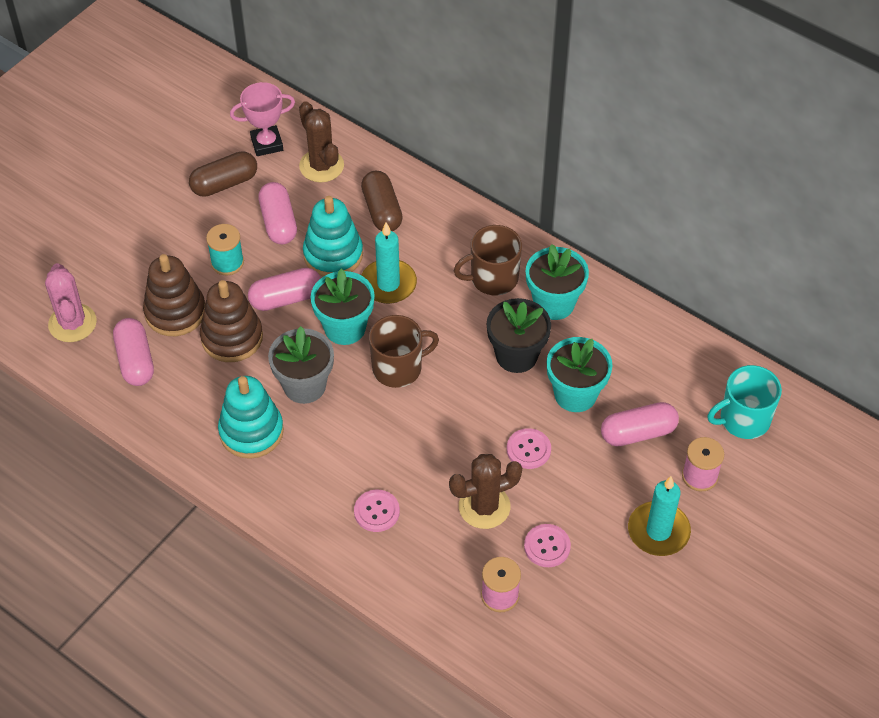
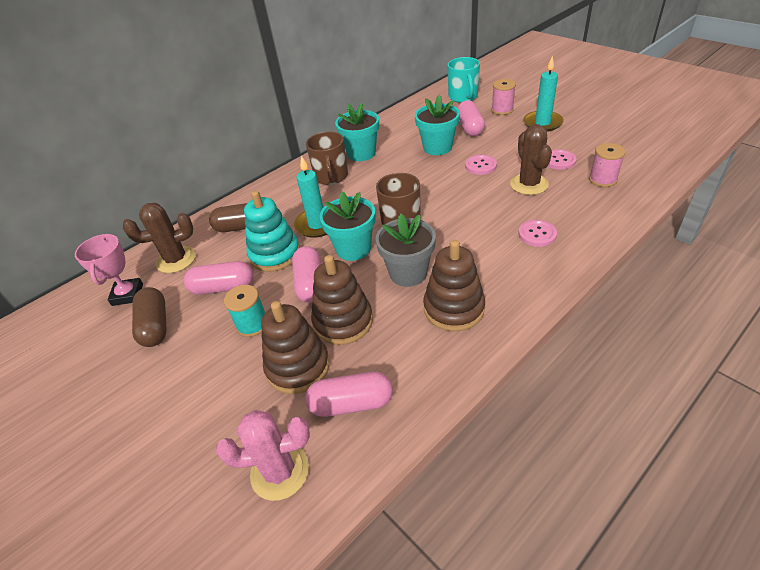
camera: 75 degrees left, 10 degrees down
turquoise stacking toy [218,376,284,459] -> brown stacking toy [423,240,485,332]
black flower pot [487,298,551,373] -> none

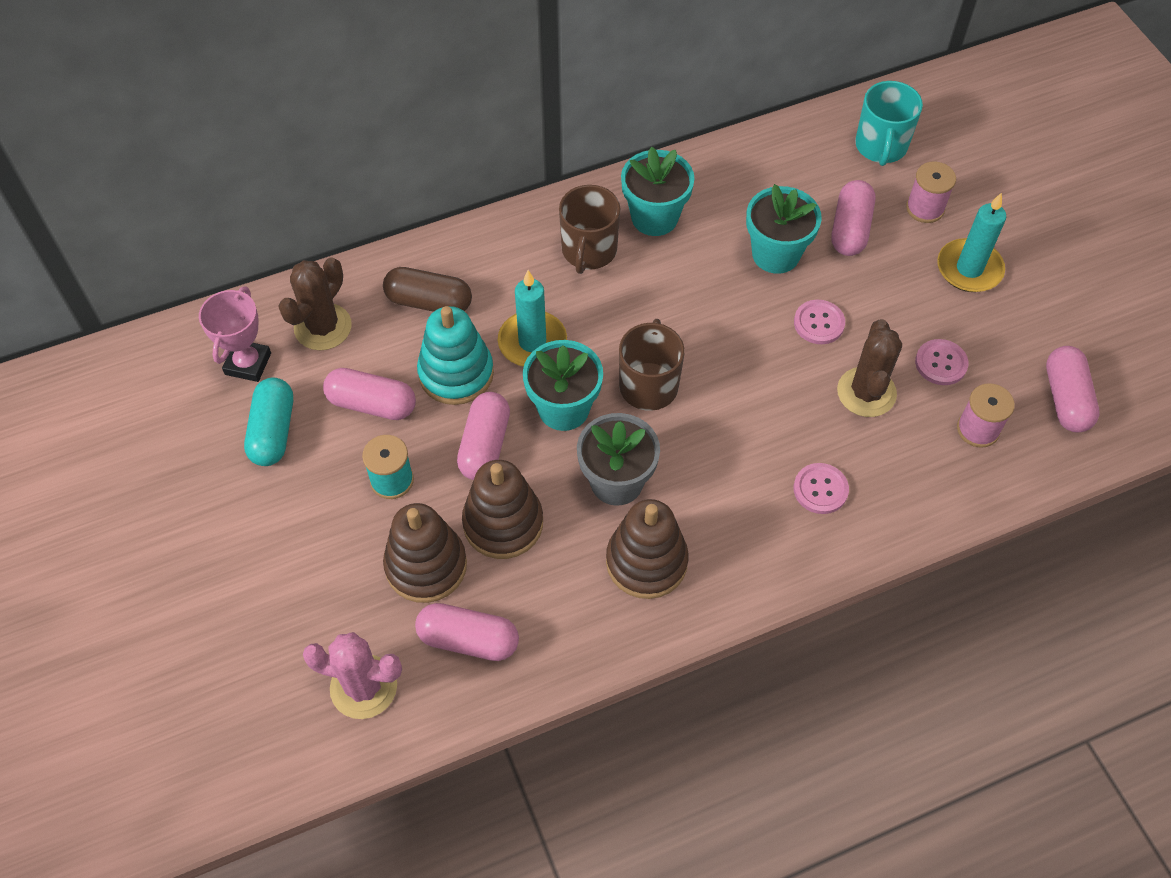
camera: 15 degrees right, 15 degrees up
brown cactus [123,203,196,273] -> brown cactus turned 60 degrees counterclockwise [278,257,352,350]
brown capsule [132,287,167,347] -> turquoise capsule [244,378,293,466]
none -> pink capsule [1046,346,1100,433]

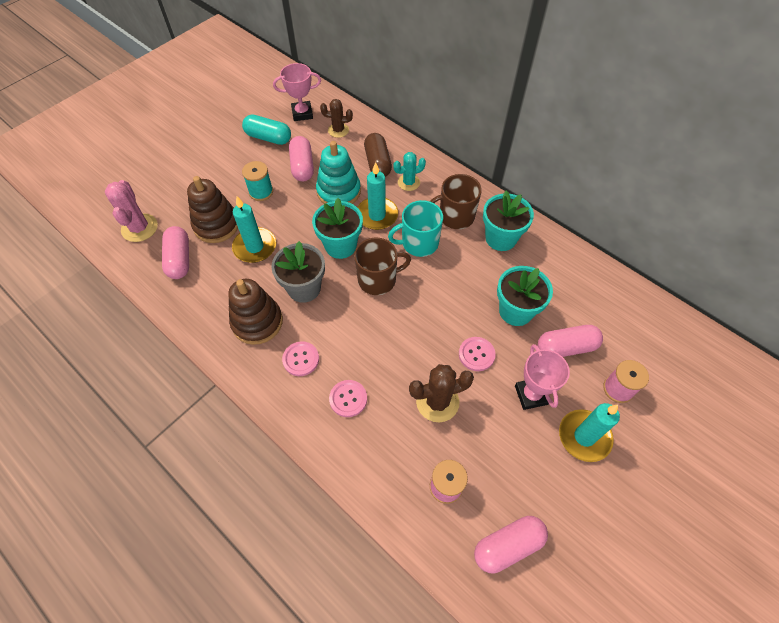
camera: 65 degrees right, 0 degrees up
turquoise capsule [244,378,293,466] -> turquoise capsule turned 45 degrees clockwise [242,114,291,145]
brown cactus [278,257,352,350] -> brown cactus [320,99,353,138], size x0.66
pink capsule [457,392,510,480] -> none
brown stacking toy [462,460,543,559] -> turquoise candle [232,196,276,263]
turquoise mug [855,81,923,166] -> turquoise mug moved to [388,200,443,257]
pink button [915,339,968,385] -> pink button moved to [282,341,319,376]
none -> turquoise cactus [393,152,426,191]
none -> pink trophy [515,344,570,410]

